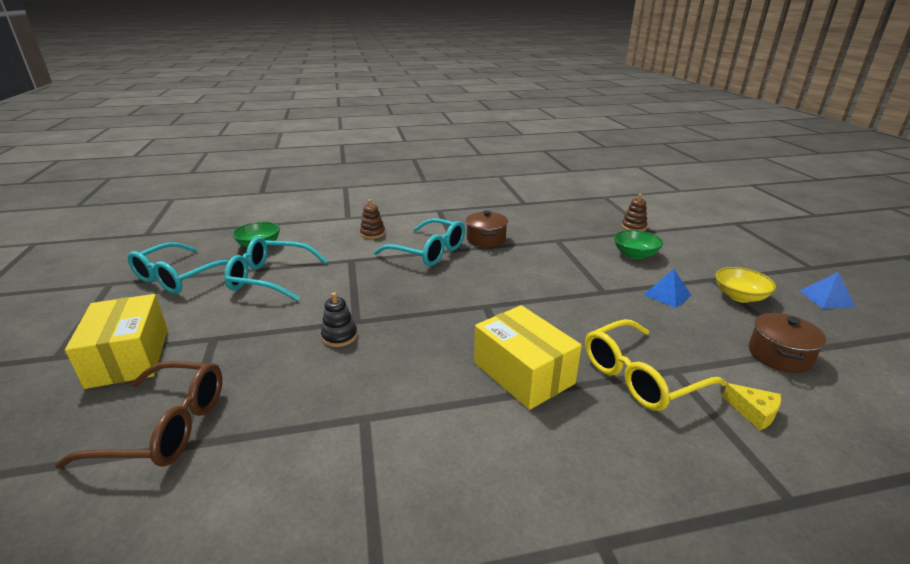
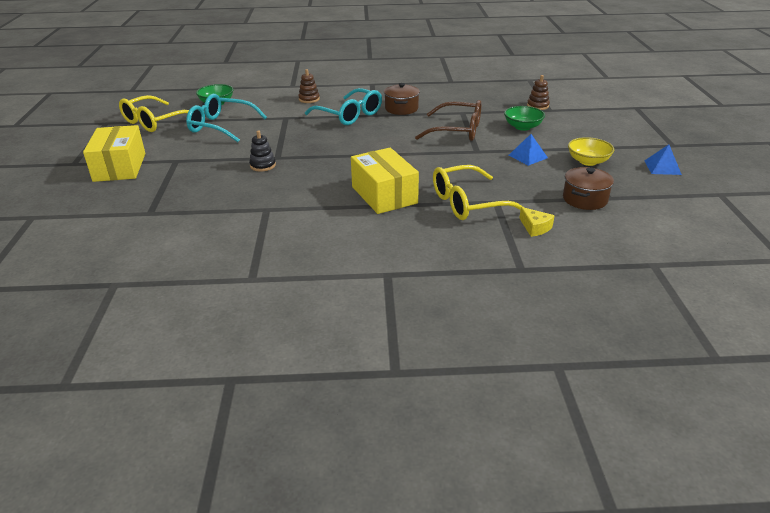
camera: 10 degrees right, 5 degrees up
brown glasses [55,361,222,469] -> brown glasses moved to [415,100,481,141]
turquoise glasses [128,242,229,294] -> yellow glasses [119,95,189,132]

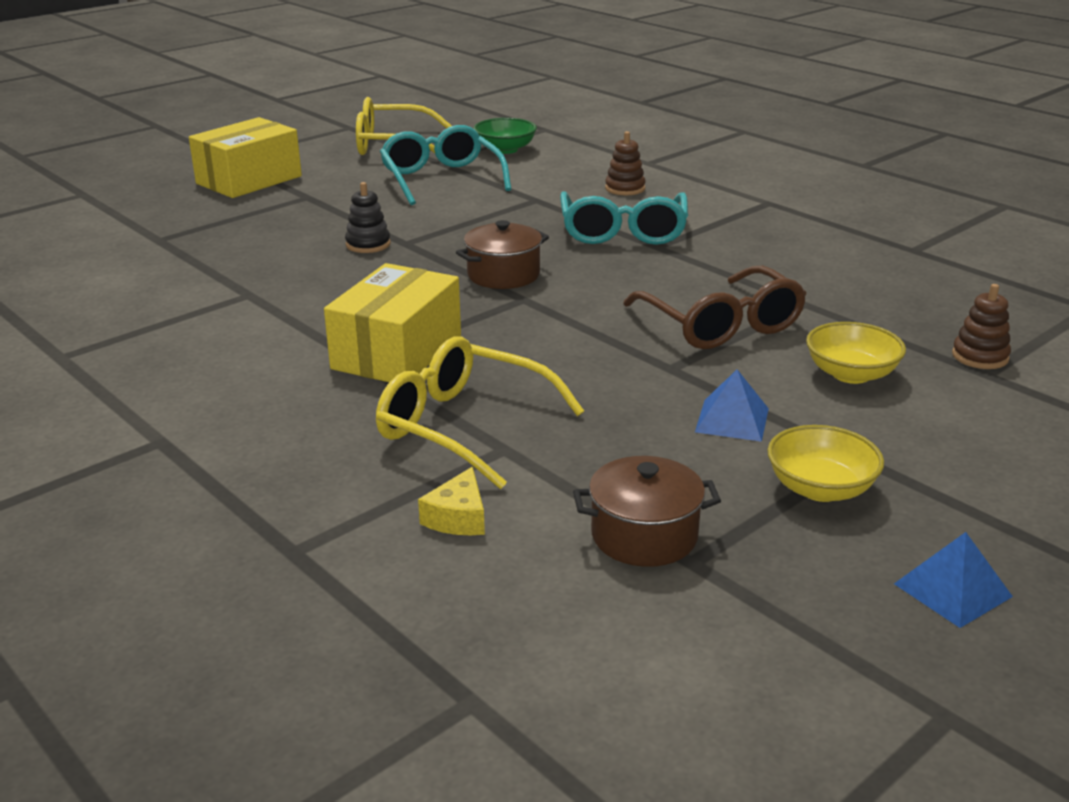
camera: 50 degrees right, 5 degrees down
brown pot [384,83,420,115] -> brown pot moved to [456,220,549,289]
green bowl [504,106,545,131] -> yellow bowl [806,322,906,384]

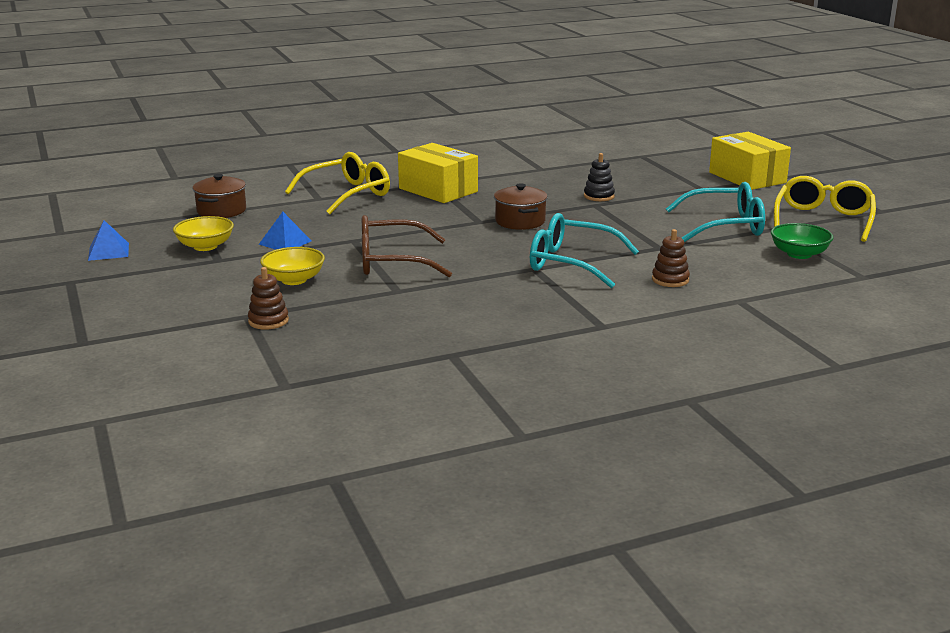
camera: 110 degrees right, 5 degrees down
yellow cheese [418,467,485,535] -> none

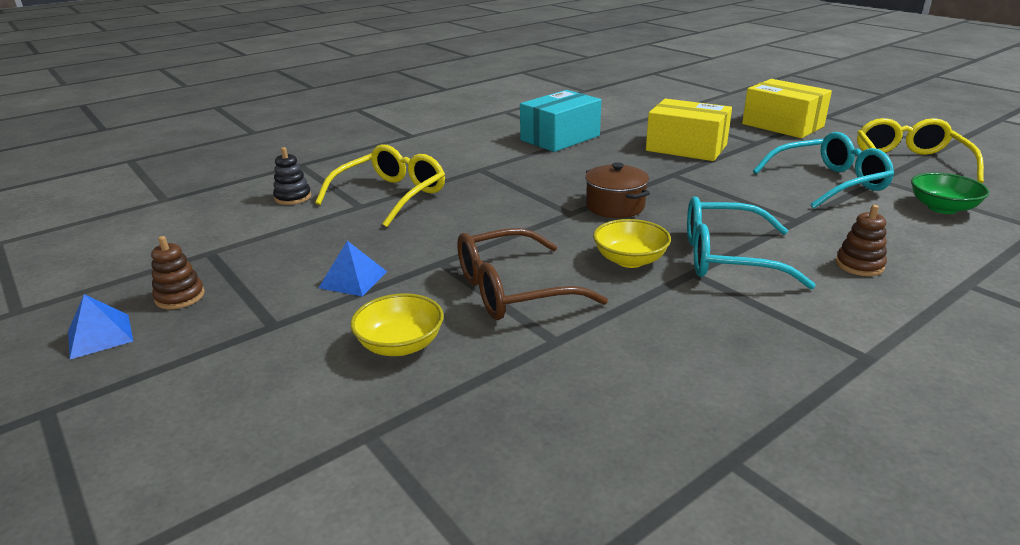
camera: 15 degrees left, 5 degrees up
yellow bowl [173,216,234,251] -> yellow bowl moved to [593,219,671,268]
brown pot [193,174,246,218] -> none
brown stacking toy [248,267,289,330] -> brown stacking toy moved to [151,236,205,309]
yellow box [398,143,478,203] -> yellow box moved to [646,99,732,161]
black stacking toy [584,153,615,201] -> black stacking toy moved to [273,147,311,205]
none -> turquoise box [520,90,601,152]

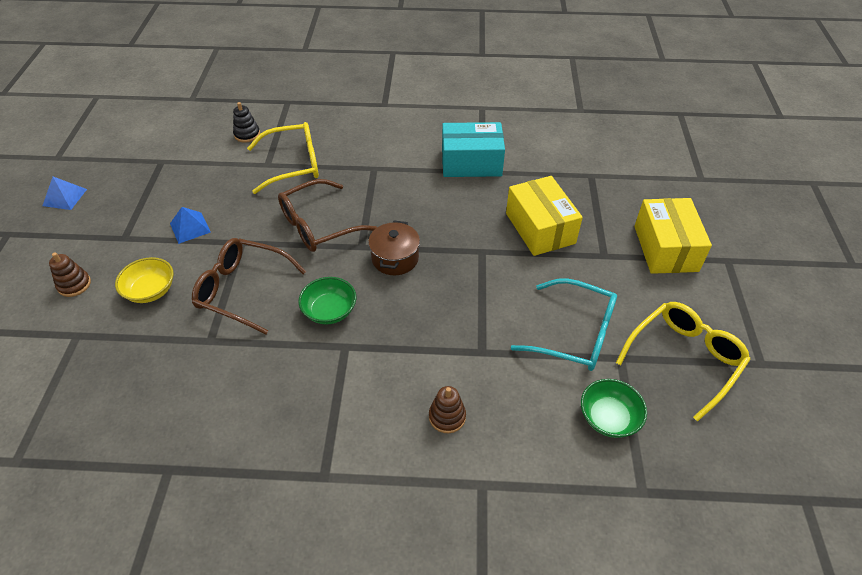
camera: 40 degrees right, 20 degrees up
brown stacking toy [151,236,205,309] -> brown stacking toy moved to [49,252,91,297]
yellow bowl [593,219,671,268] -> green bowl [298,277,356,325]
turquoise glasses [687,196,816,289] -> none
none -> brown glasses [278,179,377,252]

